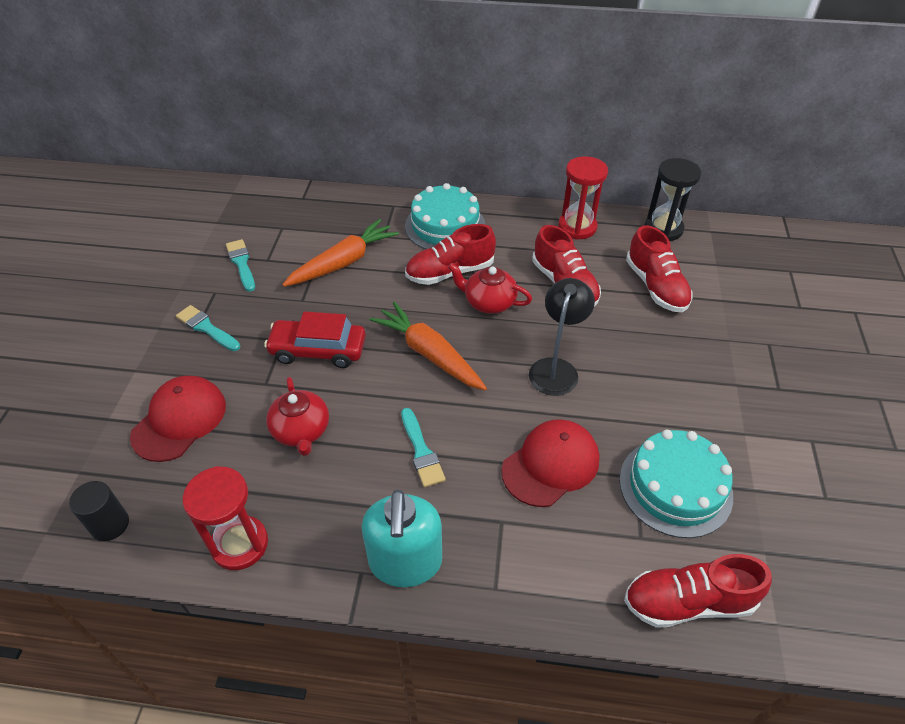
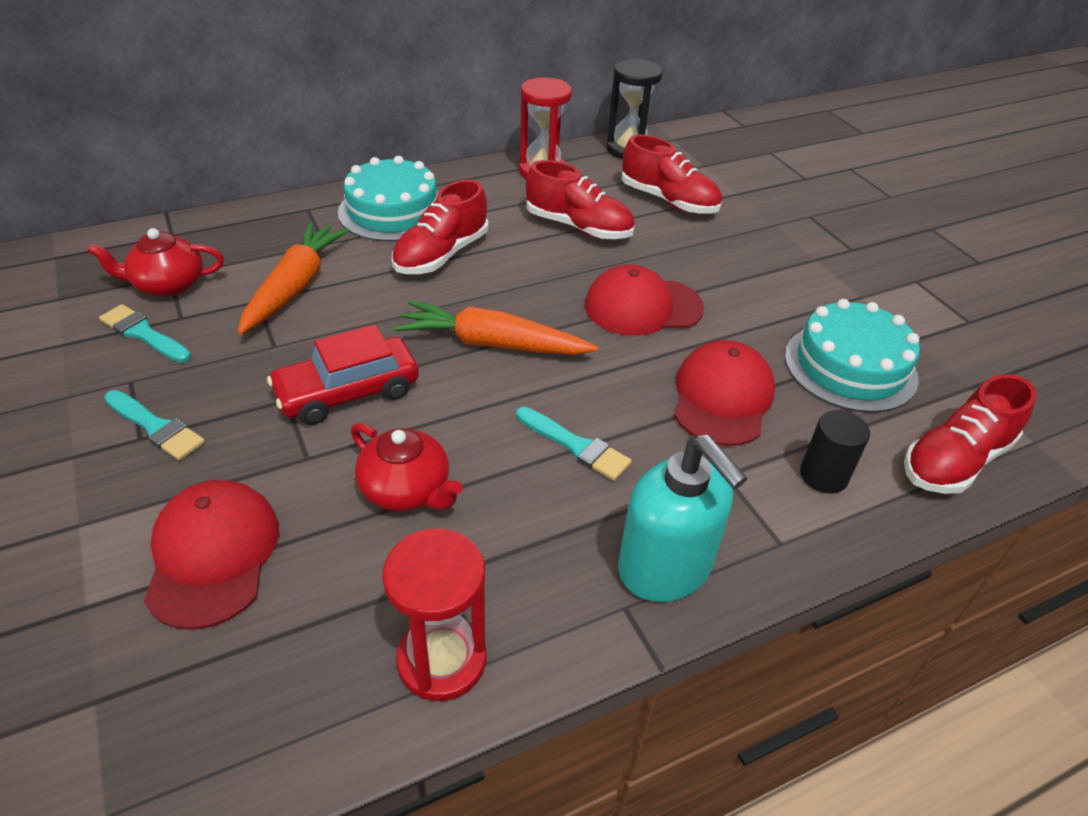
camera: 35 degrees left, 5 degrees down
black cylinder [69,481,129,541] -> black cylinder moved to [800,410,870,494]
turquoise brush [176,305,240,351] -> turquoise brush turned 150 degrees counterclockwise [104,390,205,460]
red teapot [448,263,532,314] -> red teapot moved to [87,228,224,297]
black lamp [529,278,595,396] -> red cap [585,265,704,336]

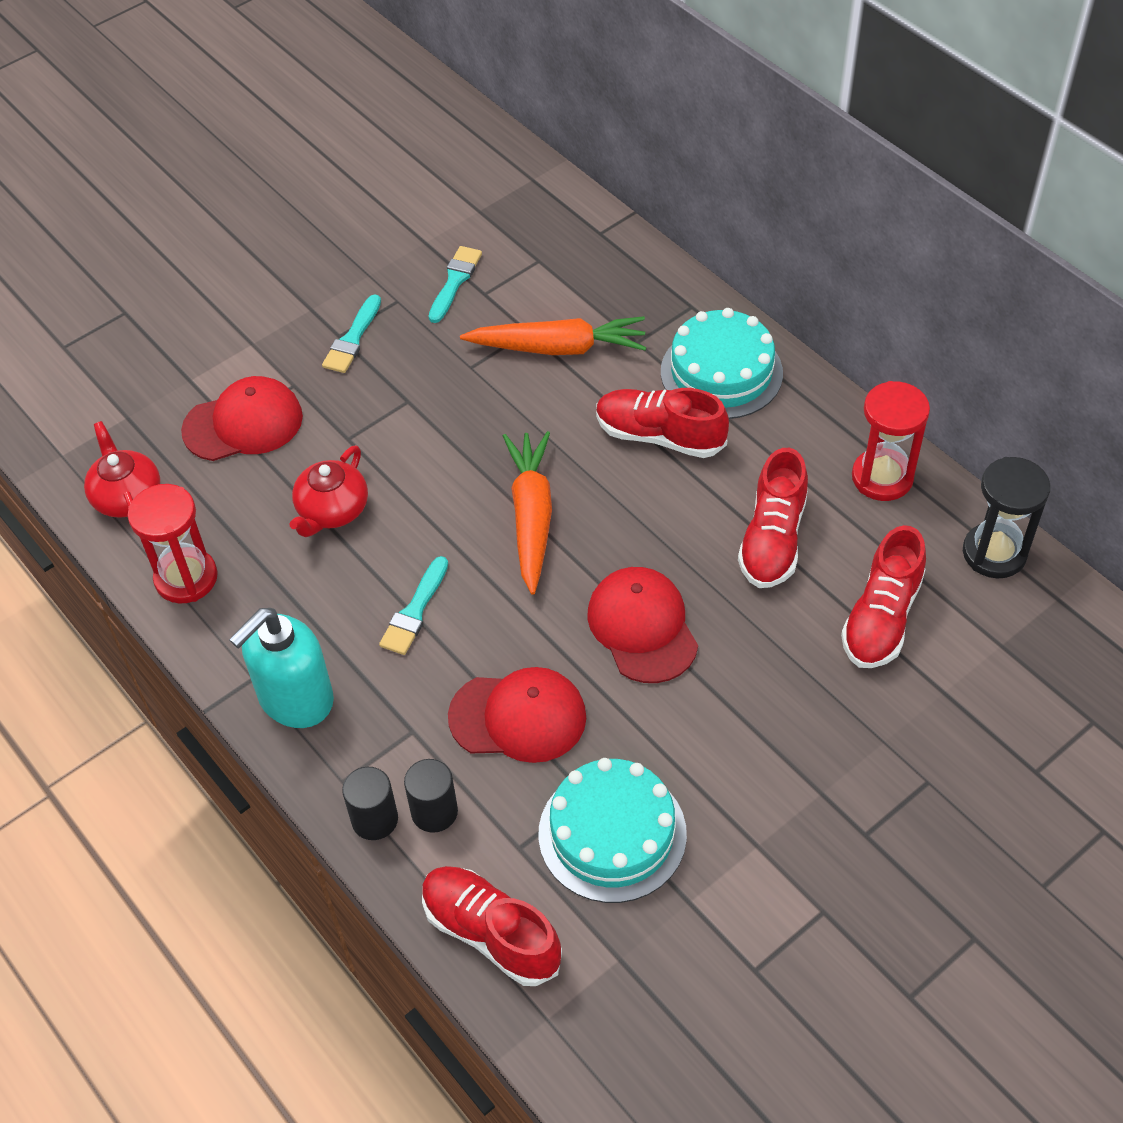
camera: 80 degrees right, 10 degrees up
red teapot [87,228,224,297] -> red teapot moved to [84,421,160,518]
red car [267,324,419,425] -> none
none -> black cylinder [342,767,398,840]

